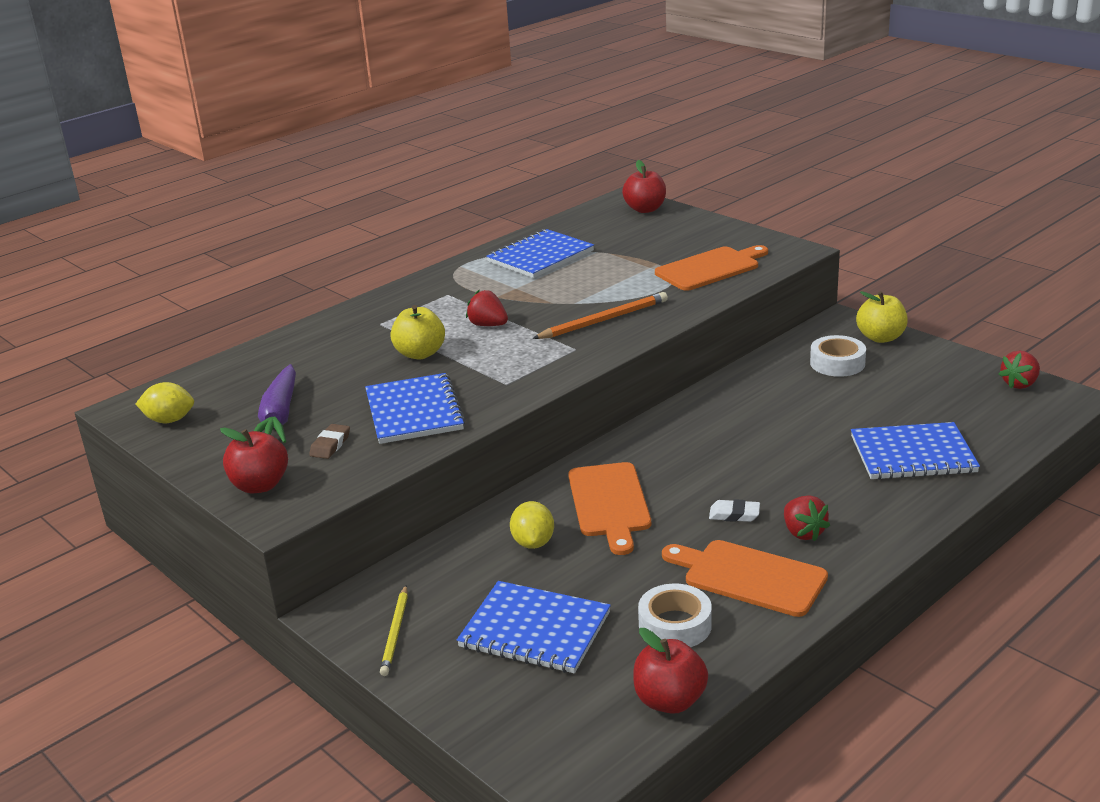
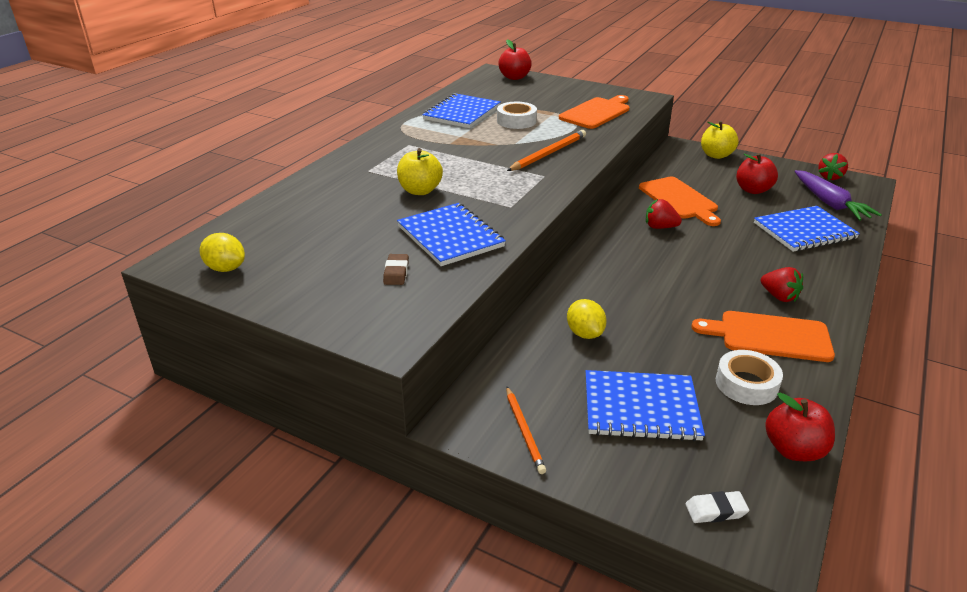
camera: 20 degrees left, 5 degrees up
yellow lemon [136,382,194,423] -> yellow lemon turned 45 degrees clockwise [200,233,245,272]
red apple [220,427,288,493] -> red apple moved to [736,153,778,194]
purple carrot [254,364,296,443] -> purple carrot moved to [795,170,882,221]
yellow pencil [380,585,408,676] -> orange pencil [506,386,546,474]
red strawberry [466,290,508,326] -> red strawberry moved to [646,199,682,229]
orange cutting board [568,462,651,555] -> orange cutting board moved to [639,177,721,226]
white eraser [709,499,760,522] -> white eraser moved to [685,491,749,523]
white tape [810,335,866,377] -> white tape moved to [497,102,537,129]

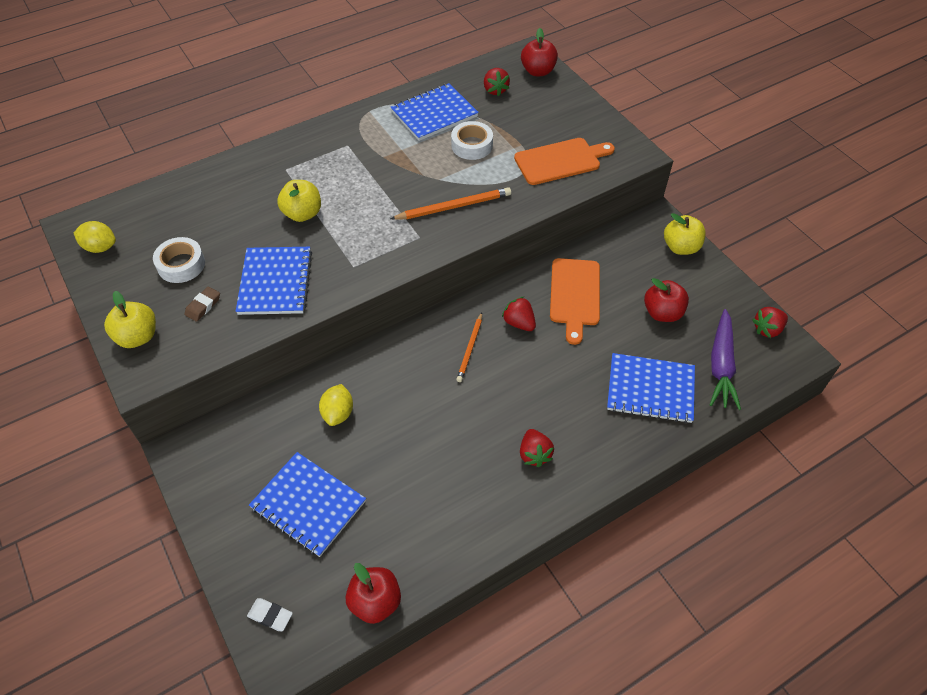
camera: 30 degrees right, 20 degrees up
yellow lemon [200,233,245,272] -> yellow lemon turned 45 degrees counterclockwise [74,221,116,253]
orange pencil [506,386,546,474] -> orange pencil moved to [456,312,482,382]
orange cutting board [691,311,835,362] -> none
white tape [716,350,783,405] -> white tape moved to [153,237,205,283]
none -> yellow apple [104,291,156,348]
none -> red strawberry [484,68,510,96]

